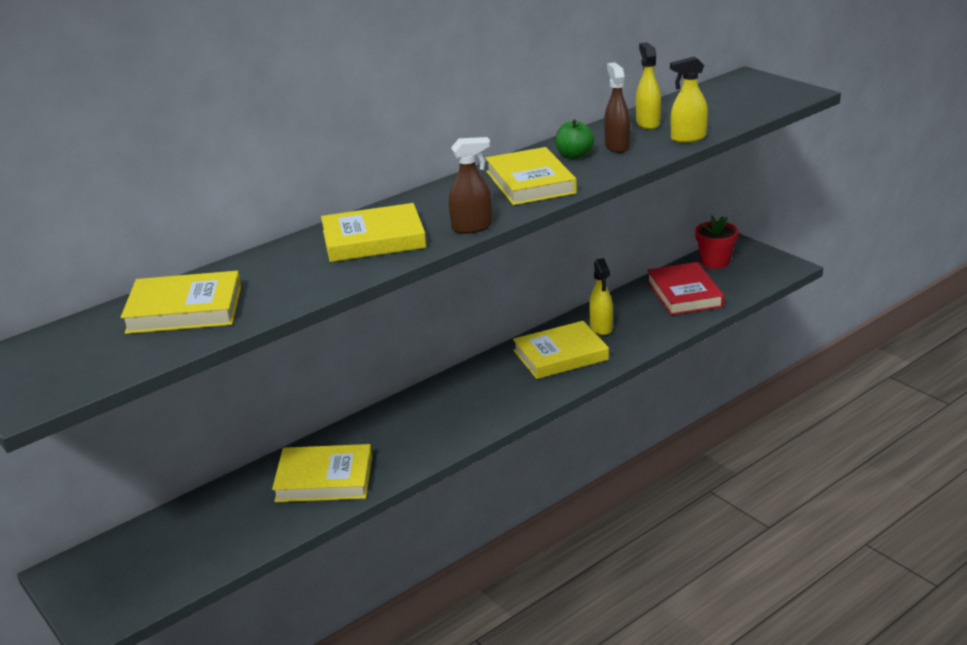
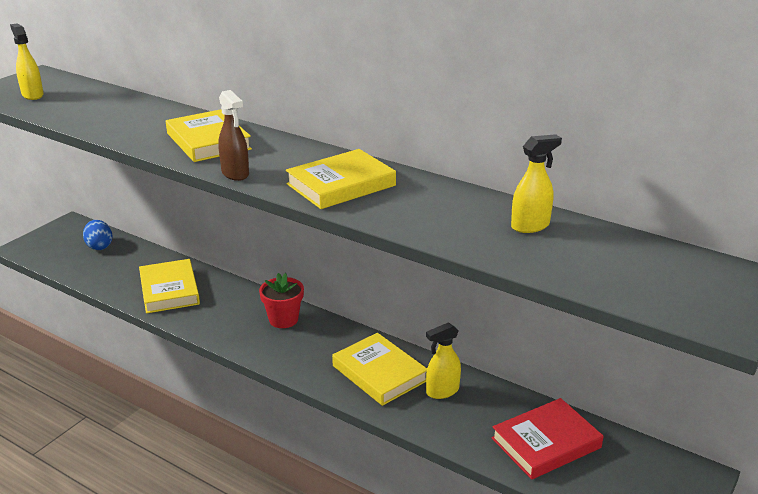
camera: 70 degrees right, 0 degrees up
yellow book [121,271,241,334] -> none
green apple [555,119,594,159] -> none
brown spray bottle [604,62,630,153] -> none
yellow spray bottle [670,57,708,143] -> yellow spray bottle moved to [10,23,44,100]
red flower pot [695,215,738,269] -> red flower pot moved to [259,273,304,328]
none -> blue egg [83,220,113,250]

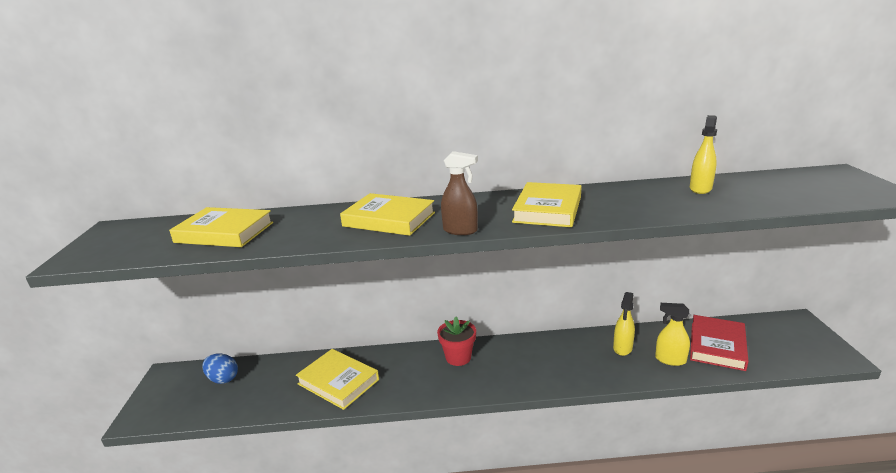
camera: 35 degrees left, 5 degrees down
yellow spray bottle [10,23,44,100] -> yellow spray bottle moved to [655,303,690,366]
yellow book [332,333,427,406] -> yellow book moved to [169,207,273,247]

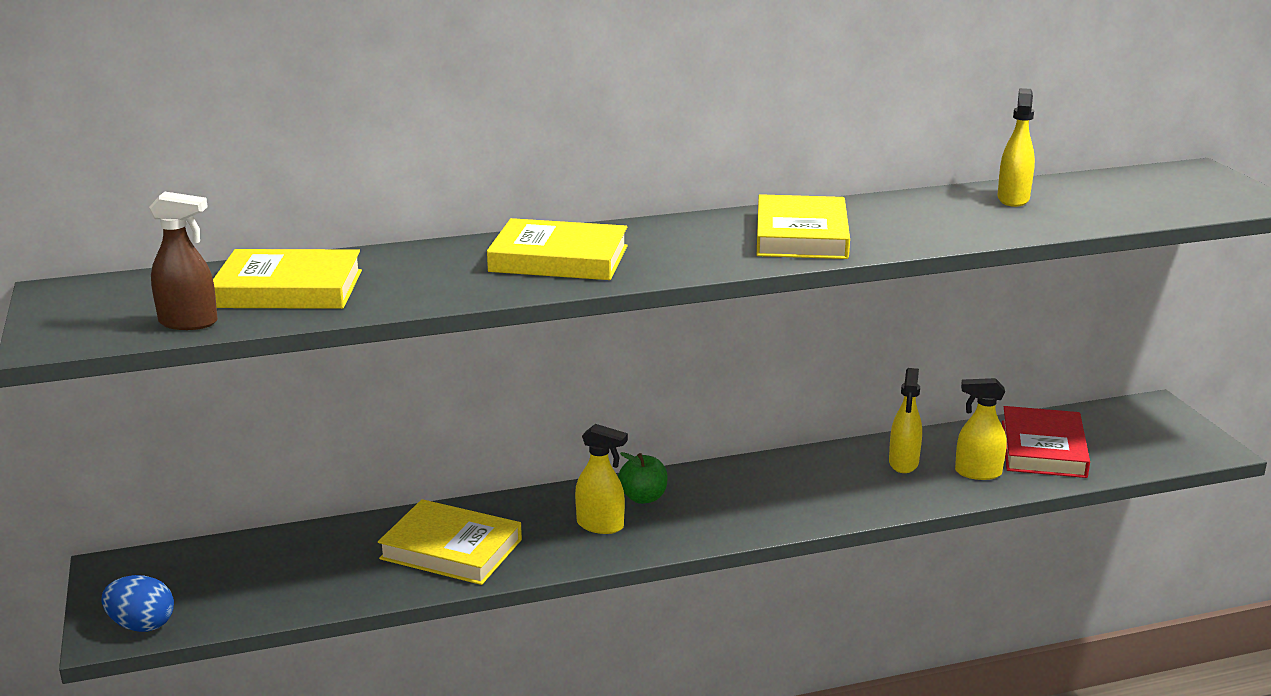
camera: 15 degrees left, 0 degrees up
blue egg [202,353,238,384] -> blue egg moved to [101,575,174,632]
red flower pot [437,316,476,366] -> green apple [618,452,668,504]
brown spray bottle [441,151,478,235] -> brown spray bottle moved to [149,192,218,330]
none -> yellow spray bottle [575,424,628,534]

